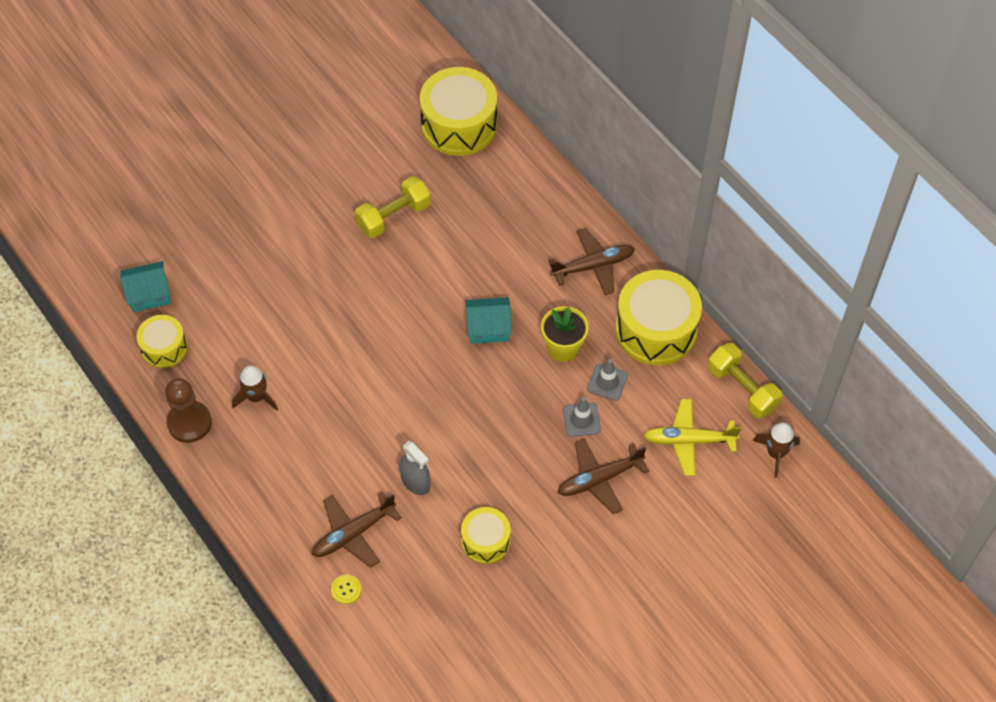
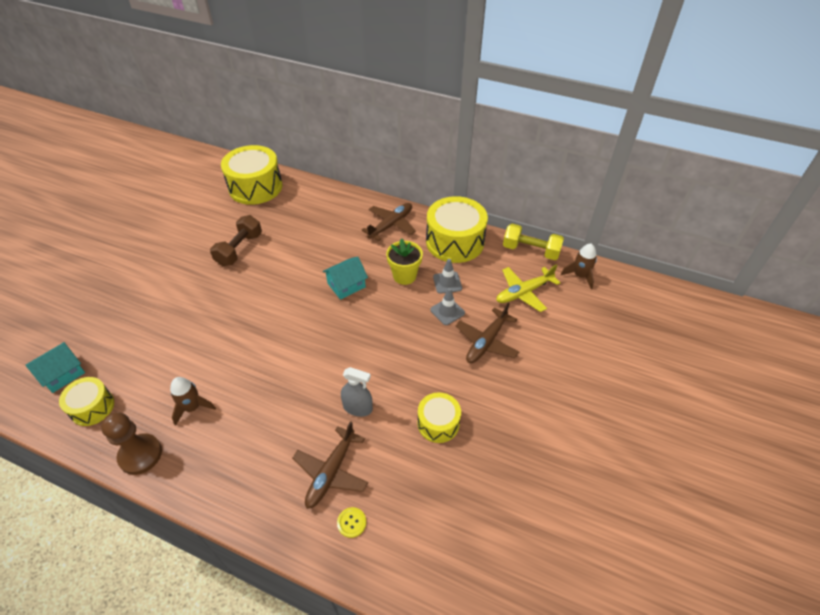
camera: 30 degrees left, 10 degrees down
yellow dumbbell [355,176,431,238] -> brown dumbbell [210,215,262,266]

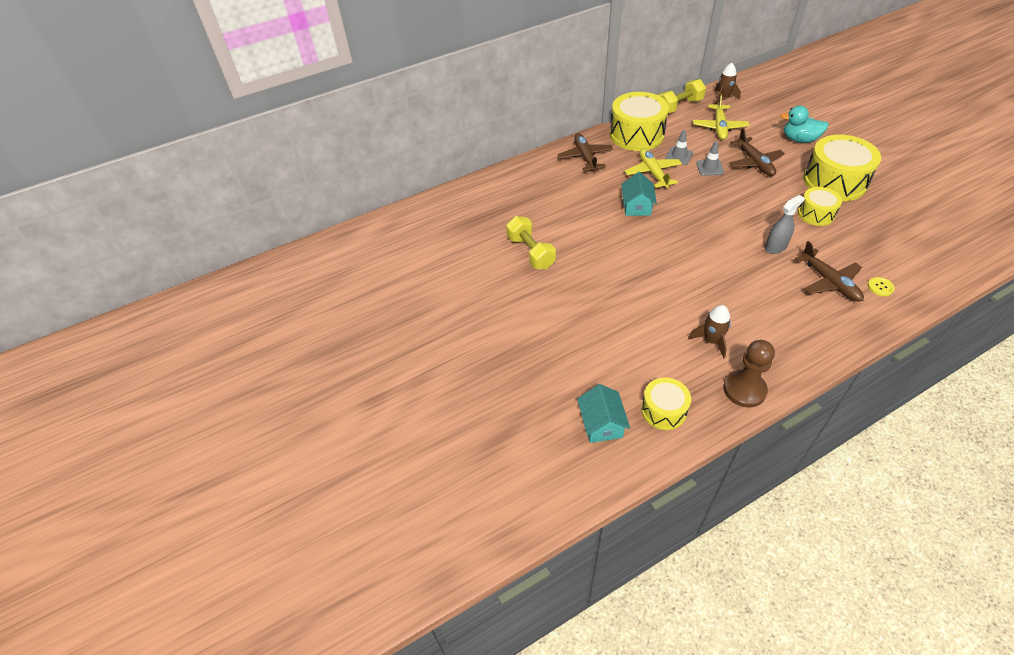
camera: 50 degrees left, 0 degrees up
brown dumbbell [210,215,262,266] -> yellow dumbbell [506,216,556,269]
yellow drum [221,145,282,205] -> yellow drum moved to [803,135,881,201]
yellow flower pot [386,238,423,285] -> yellow plane [625,148,682,188]
none -> turquoise duck [780,106,829,143]

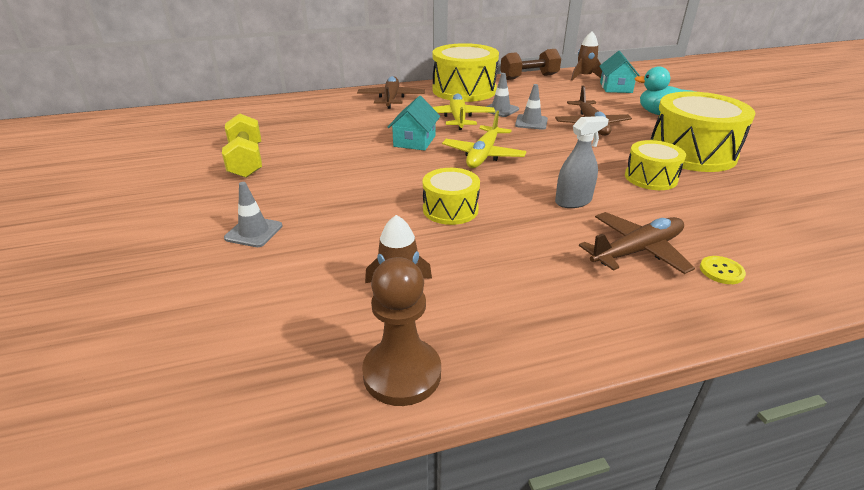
camera: 10 degrees right, 15 degrees down
turquoise house [577,384,630,443] -> turquoise house moved to [599,51,640,93]
yellow drum [641,377,691,430] -> yellow drum moved to [423,168,480,225]
yellow dumbbell [658,79,706,113] -> brown dumbbell [500,49,561,80]
yellow plane [693,94,750,140] -> yellow plane moved to [442,111,527,168]
brown plane [795,241,864,302] -> brown plane turned 105 degrees counterclockwise [579,212,695,274]
none -> grey traffic cone [224,182,282,247]

